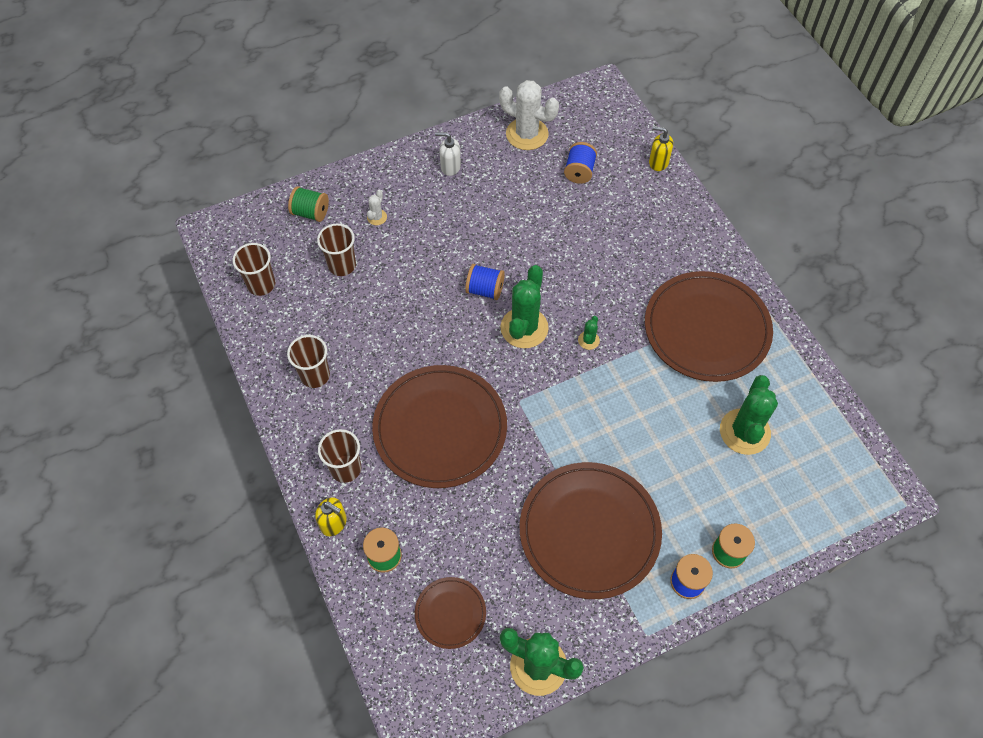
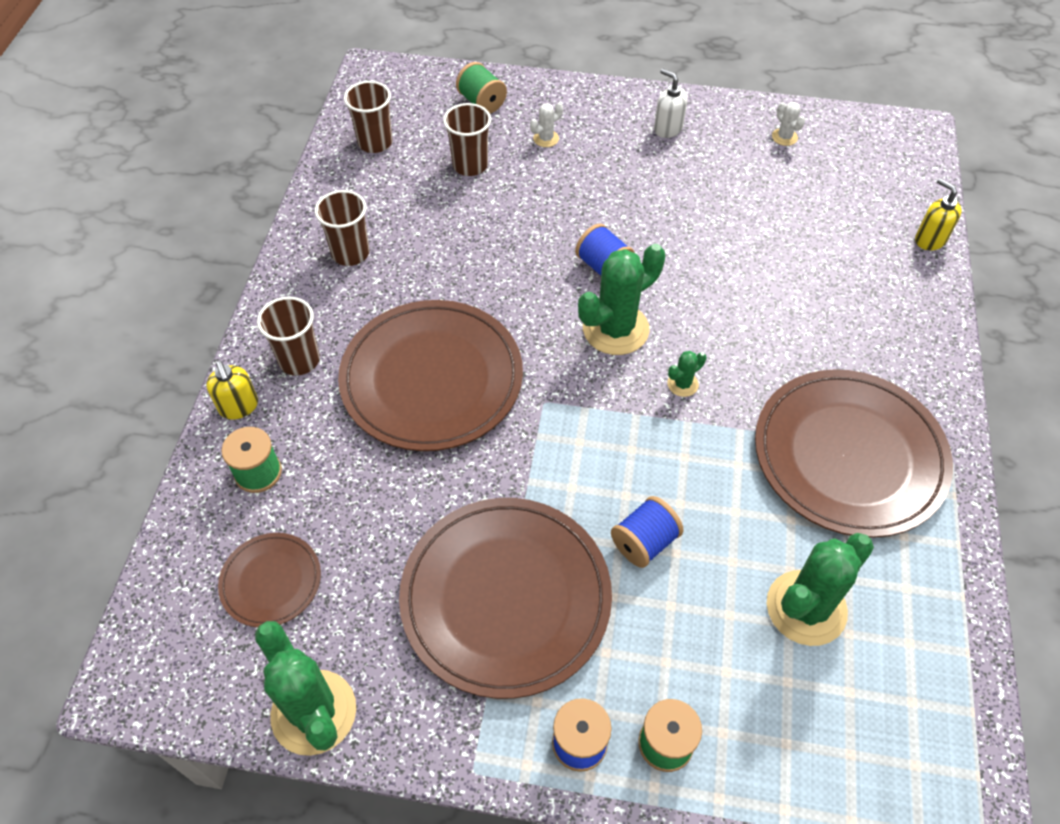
camera: 35 degrees right, 5 degrees down
white cactus [499,80,559,150] -> white cactus [772,102,805,146], size x0.45
blue spool [564,142,597,184] -> blue spool moved to [611,496,684,568]

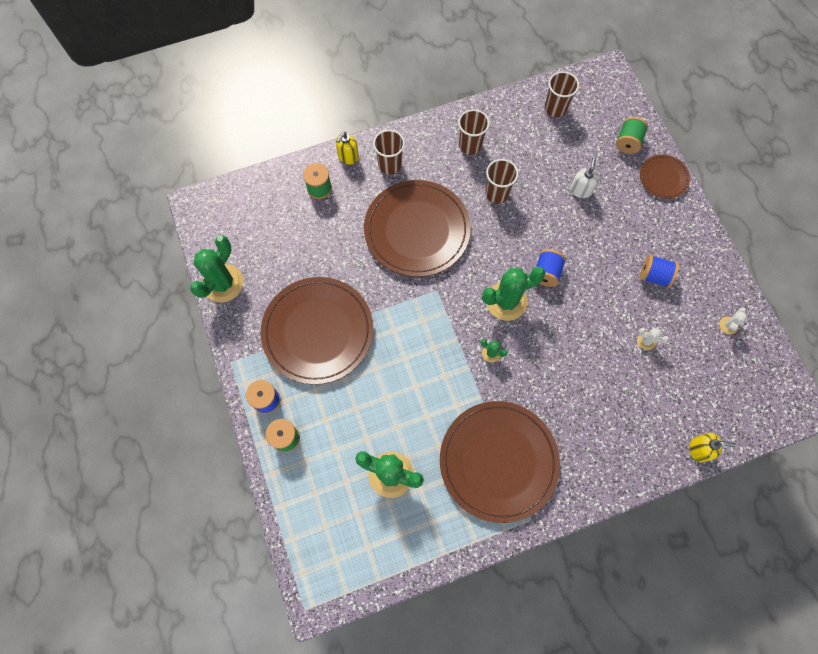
camera: 60 degrees right, 15 degrees up
brown plate [218,533,321,627] -> brown plate moved to [640,155,690,199]
brown cup [443,103,491,176] -> brown cup moved to [485,159,519,203]
white cactus [530,102,563,147] -> white cactus moved to [637,328,669,350]
green cactus [578,244,665,355] -> green cactus turned 45 degrees counterclockwise [482,267,545,321]
blue spool [611,496,684,568] -> blue spool moved to [640,255,679,288]
white soap dispenser [654,69,688,138] -> white soap dispenser moved to [570,157,599,198]
yellow soap dispenser [915,178,962,251] -> yellow soap dispenser turned 75 degrees clockwise [689,433,736,462]

